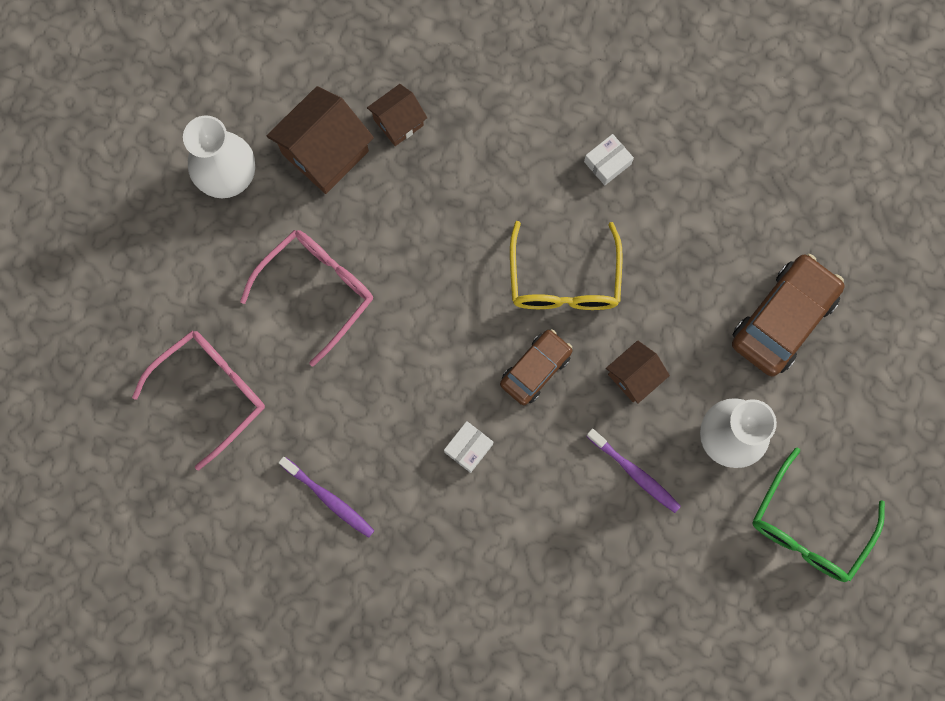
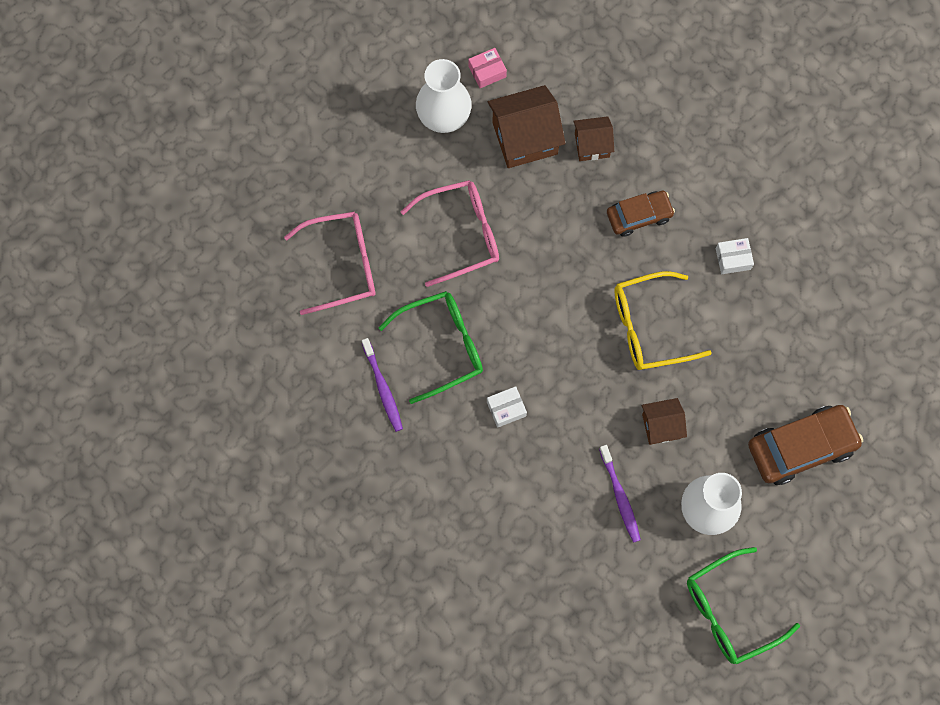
camera: 30 degrees right, 5 degrees down
brown car [500,329,573,405] -> brown car moved to [607,191,675,237]
yellow glasses [510,221,623,310] -> yellow glasses turned 45 degrees clockwise [614,271,711,370]
none -> green glasses [379,291,483,404]
none -> pink box [468,48,507,88]

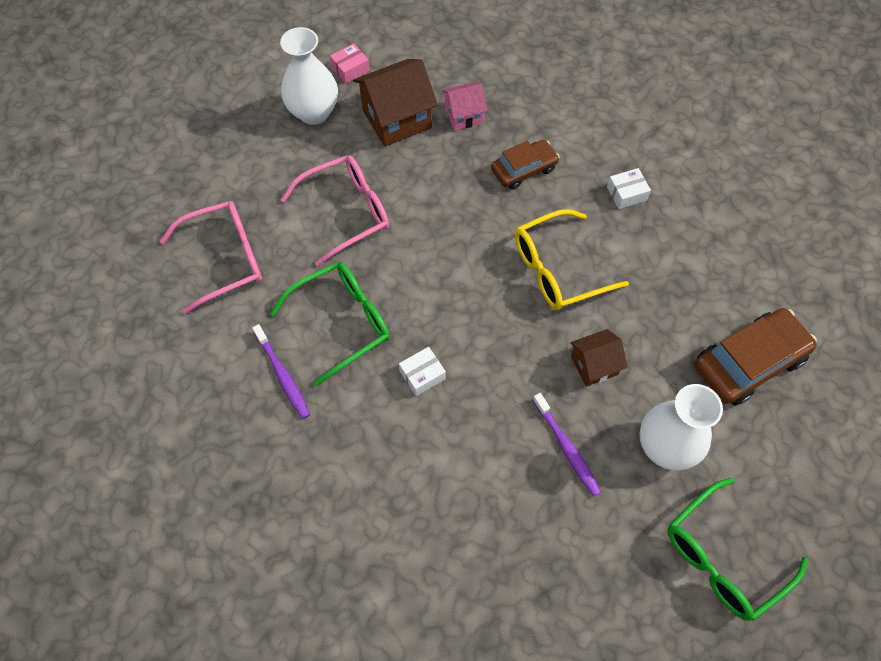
camera: 10 degrees left, 10 degrees down
brown house [573,116,614,161] -> pink house [442,82,488,131]

